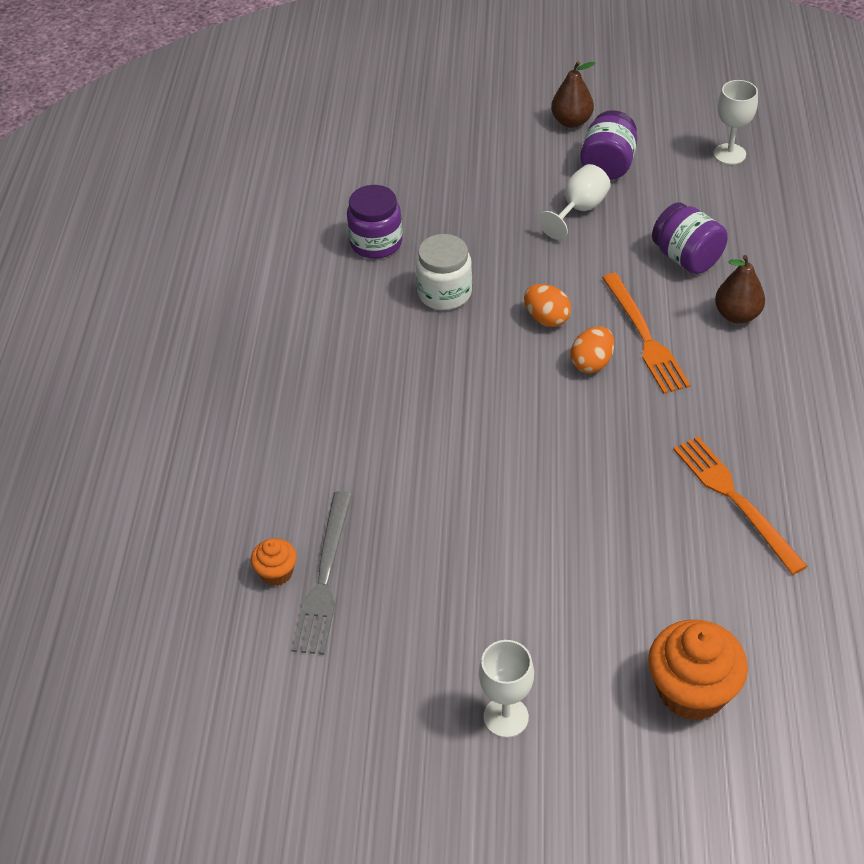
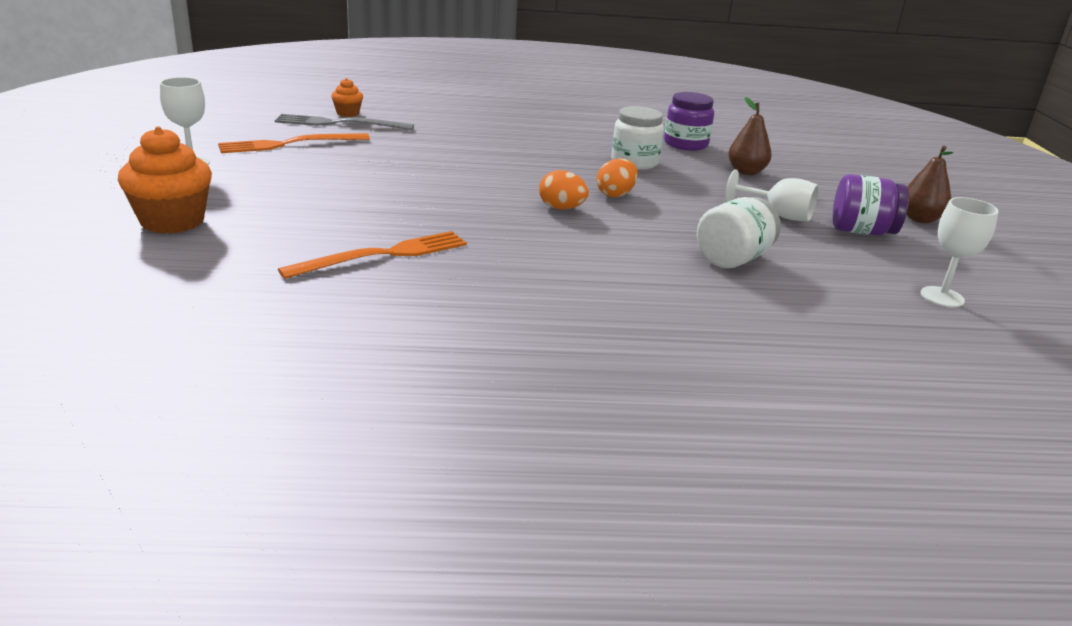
camera: 80 degrees right, 20 degrees down
orange fork [602,273,690,394] -> orange fork moved to [218,133,370,153]
purple jar [652,203,728,274] -> white jar [697,197,781,268]
brown pear [715,255,765,324] -> brown pear moved to [728,97,772,175]

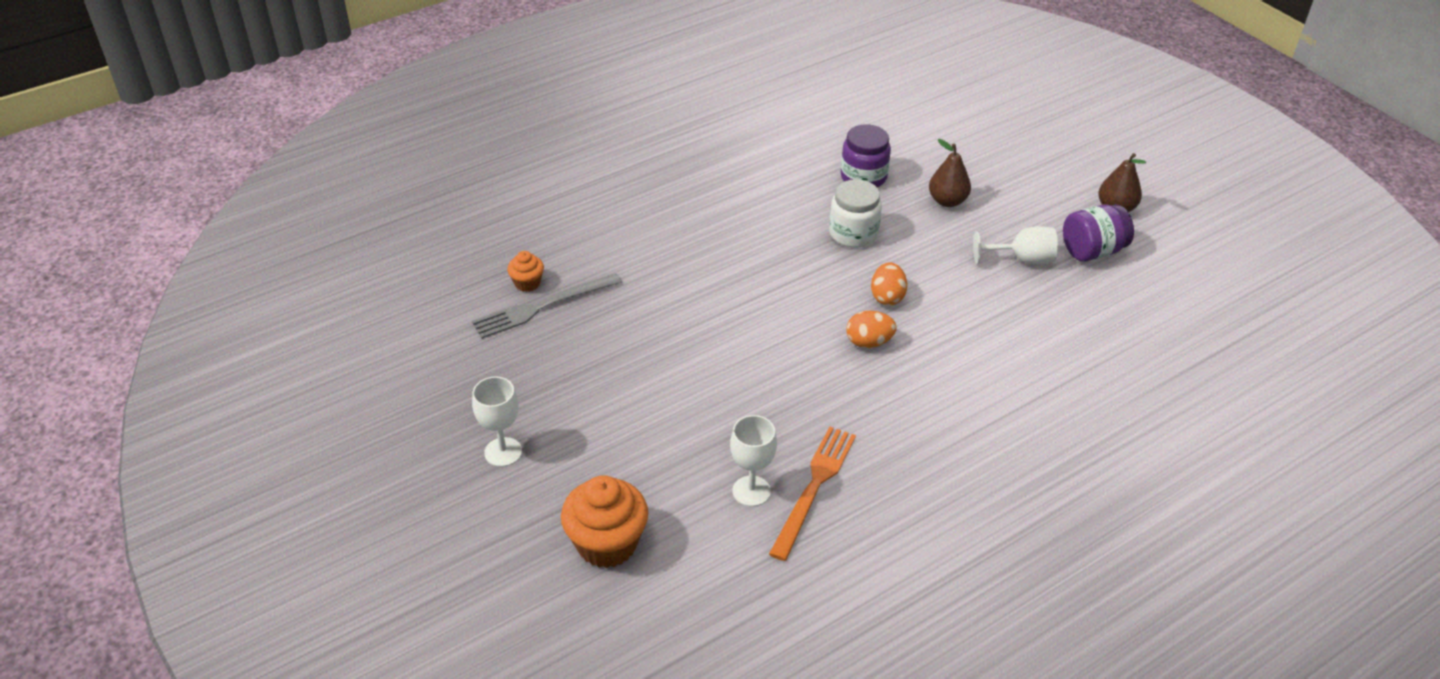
camera: 30 degrees left, 15 degrees up
orange fork [218,133,370,153] -> none
white jar [697,197,781,268] -> none
white goblet [920,197,999,307] -> white goblet moved to [730,415,777,507]

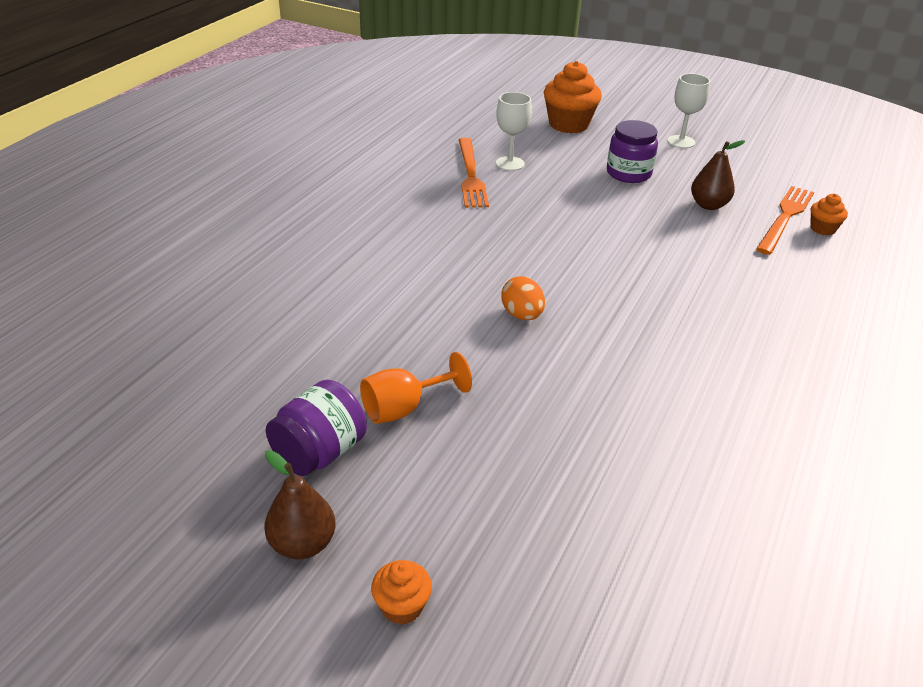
camera: 150 degrees right, 5 degrees down
grey fork [472,273,622,339] -> orange fork [756,186,814,255]
white jar [829,179,882,248] -> none
purple jar [841,125,891,187] -> purple jar moved to [607,120,658,183]
orange egg [846,310,897,348] -> none
brown pear [929,139,971,207] -> brown pear moved to [691,140,745,210]
white goblet [973,226,1058,264] -> orange goblet [360,352,472,424]
none -> orange cupcake [371,560,432,625]

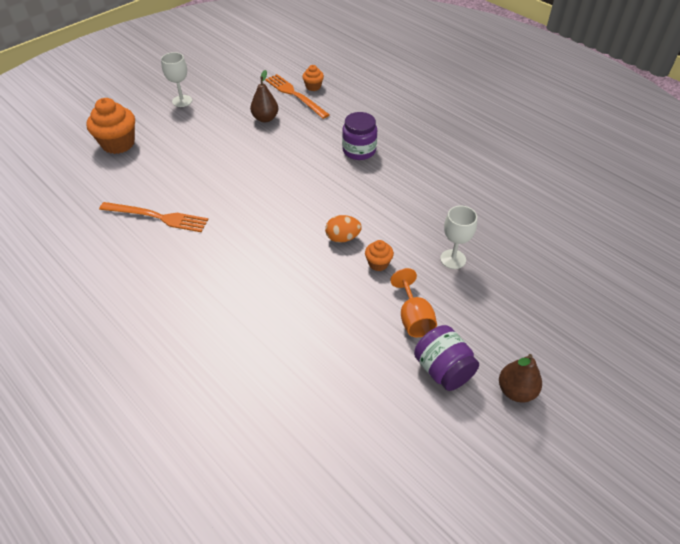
camera: 70 degrees left, 10 degrees up
orange cupcake [371,560,432,625] -> orange cupcake moved to [365,240,394,271]
white goblet [496,92,532,171] -> white goblet moved to [440,206,477,269]
purple jar [607,120,658,183] -> purple jar moved to [342,112,377,160]

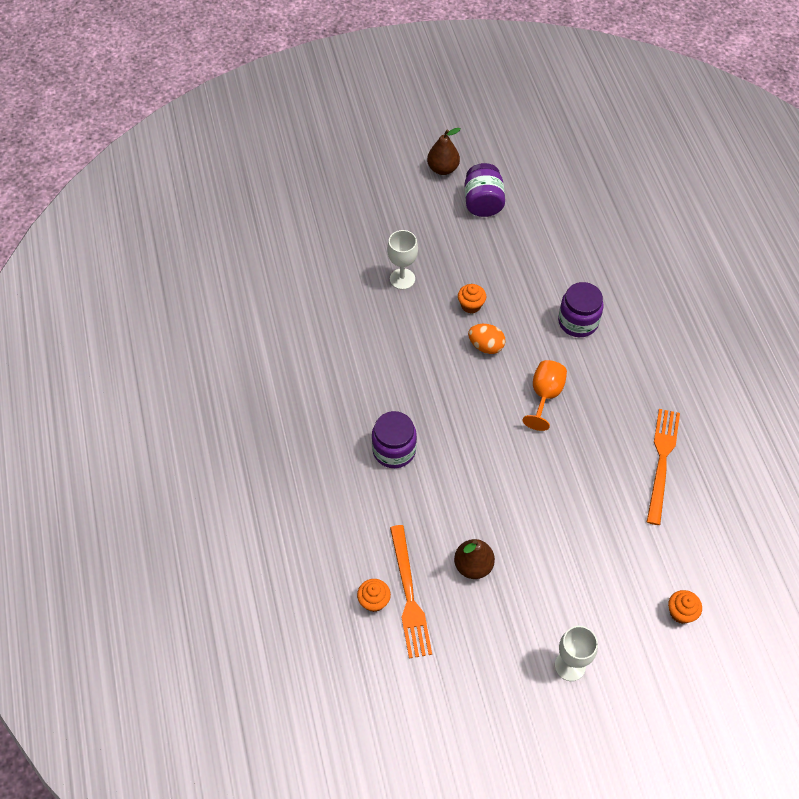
camera: 150 degrees left, 10 degrees up
orange cupcake [86,98,135,154] -> orange cupcake [668,590,702,624], size x0.51
orange fork [99,202,209,232] -> orange fork turned 60 degrees clockwise [647,409,680,525]
orange goblet [390,268,437,337] -> orange goblet moved to [522,360,567,431]
none -> purple jar [558,282,604,337]

